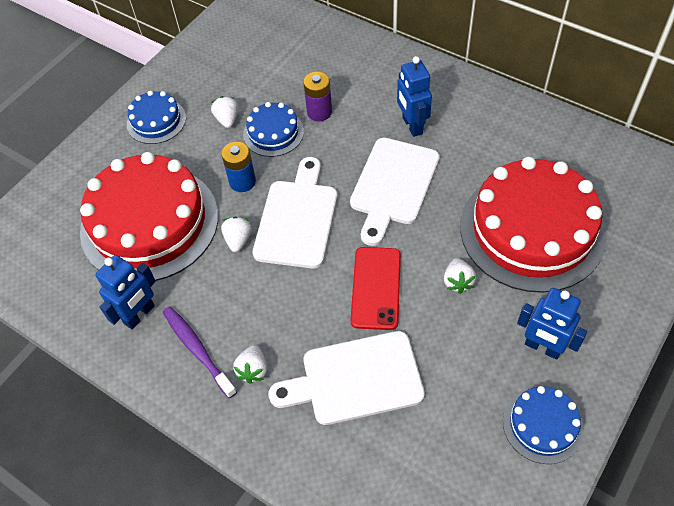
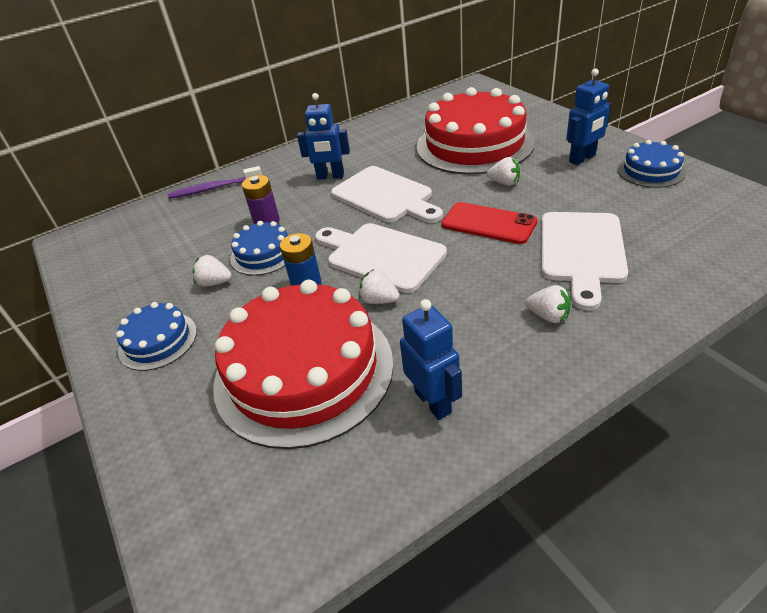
camera: 65 degrees left, 15 degrees down
purple toothbrush [163,306,237,398] -> purple toothbrush moved to [167,166,262,199]

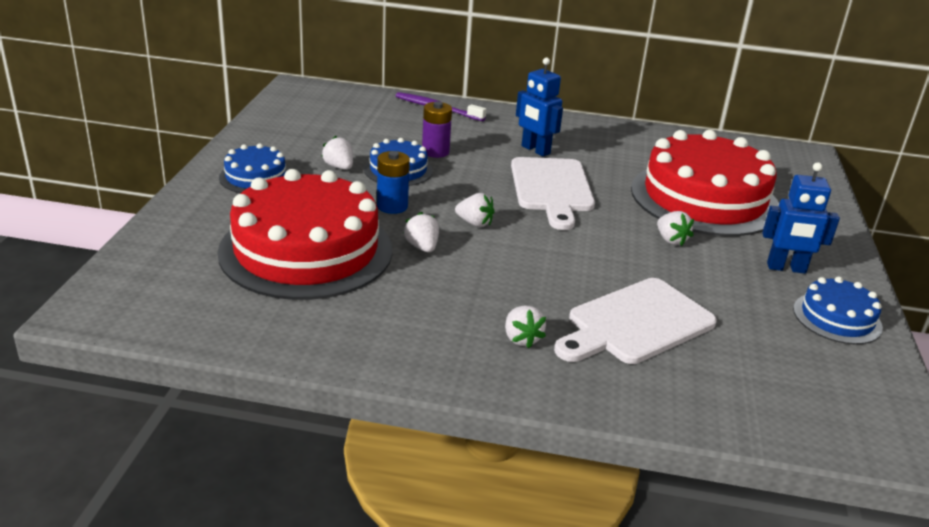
camera: 35 degrees right, 10 degrees down
white cutting board [315,223,447,293] -> white strawberry [455,193,495,227]
blue robot [400,299,462,420] -> none
red phone [441,202,537,244] -> none

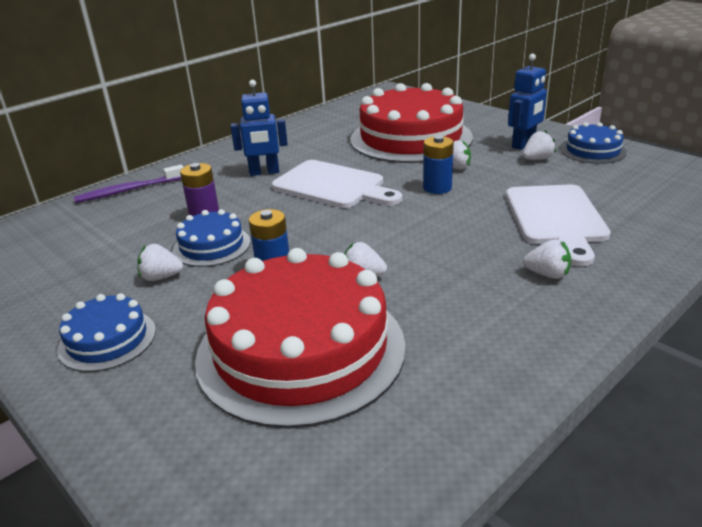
camera: 50 degrees left, 0 degrees up
white strawberry [455,193,495,227] -> white strawberry moved to [523,131,556,160]
none -> blue battery [423,136,454,194]

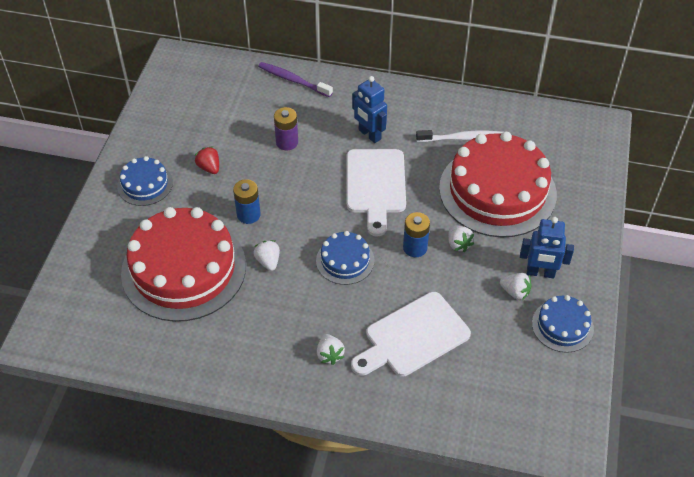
camera: 55 degrees right, 20 degrees up
white strawberry [137,244,183,281] -> red strawberry [195,146,219,174]
blue cake [173,209,250,267] -> blue cake moved to [316,231,374,285]
none -> white toothbrush [416,130,503,142]

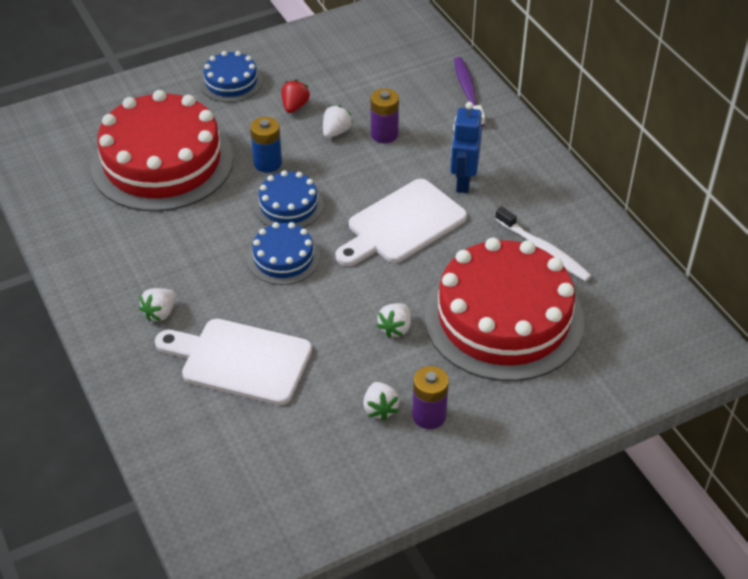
camera: 50 degrees right, 5 degrees down
white strawberry [254,240,280,271] -> white strawberry moved to [323,105,353,138]
blue battery [403,212,430,257] -> none
blue robot [520,217,574,278] -> purple battery [412,366,449,429]
blue cake [532,295,594,353] -> blue cake moved to [254,170,324,228]

